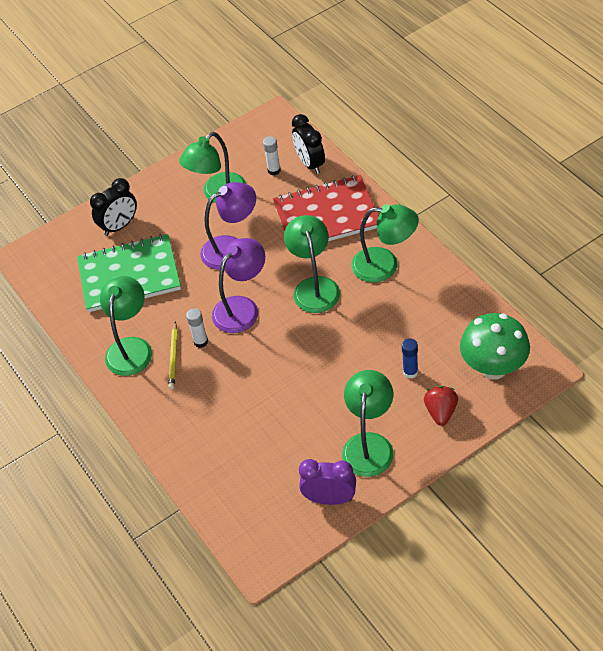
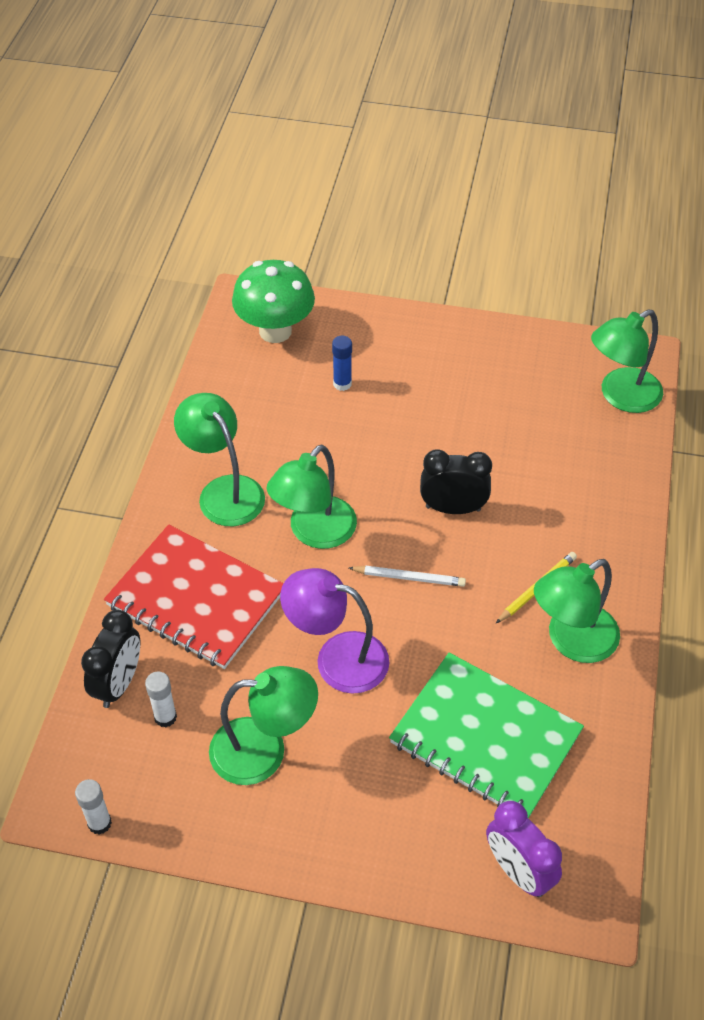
camera: 140 degrees left, 0 degrees up
black clock [90,178,137,236] -> black clock moved to [420,449,492,514]
white glue stick [186,308,208,348] -> white glue stick moved to [75,779,112,835]
purple lamp [212,238,265,333] -> white pencil [349,566,466,587]
purple clock [299,459,356,505] -> purple clock moved to [486,801,562,897]
green lamp [342,370,393,477] -> green lamp moved to [591,309,663,413]
red strawberry [424,386,458,426] -> none

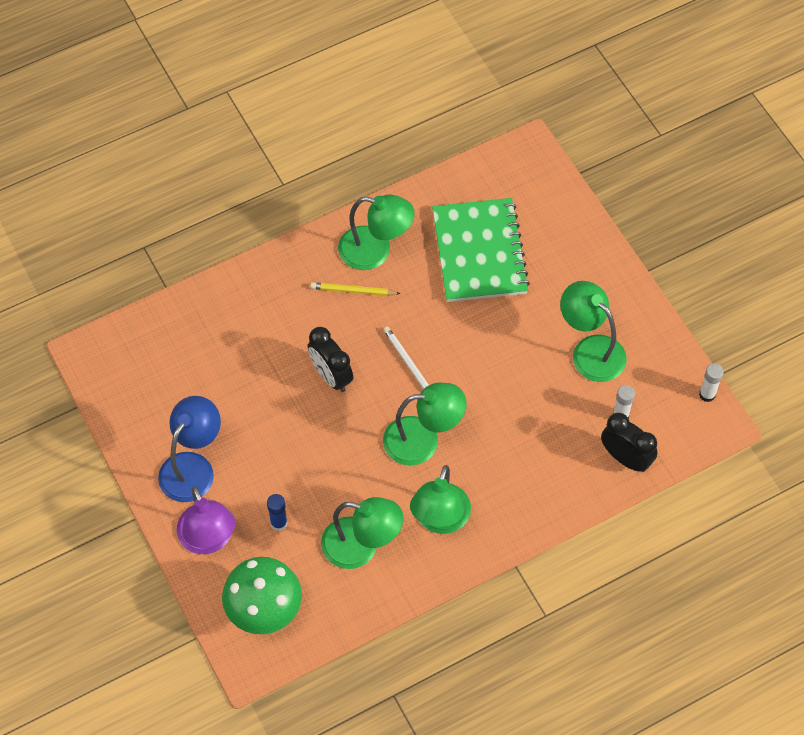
camera: 130 degrees left, 10 degrees up
black clock [81,610,140,708] -> black clock turned 60 degrees clockwise [601,413,657,472]
red notebook [104,524,284,669] -> none
purple lamp [280,568,389,694] -> purple lamp moved to [177,486,236,554]
purple clock [486,801,562,897] -> none
green lamp [591,309,663,413] -> green lamp moved to [321,497,403,569]
none -> blue lamp [158,396,221,502]

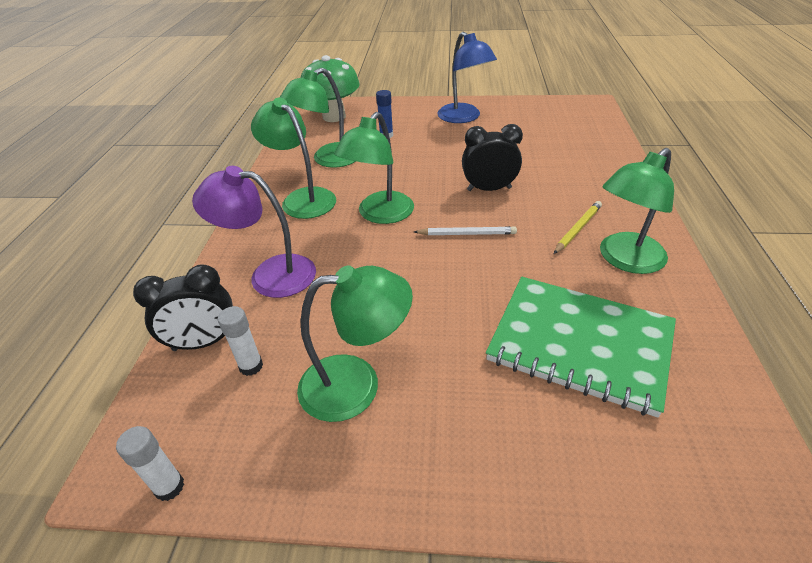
camera: 125 degrees right, 20 degrees down
purple lamp [177,486,236,554] -> purple lamp moved to [192,166,316,298]

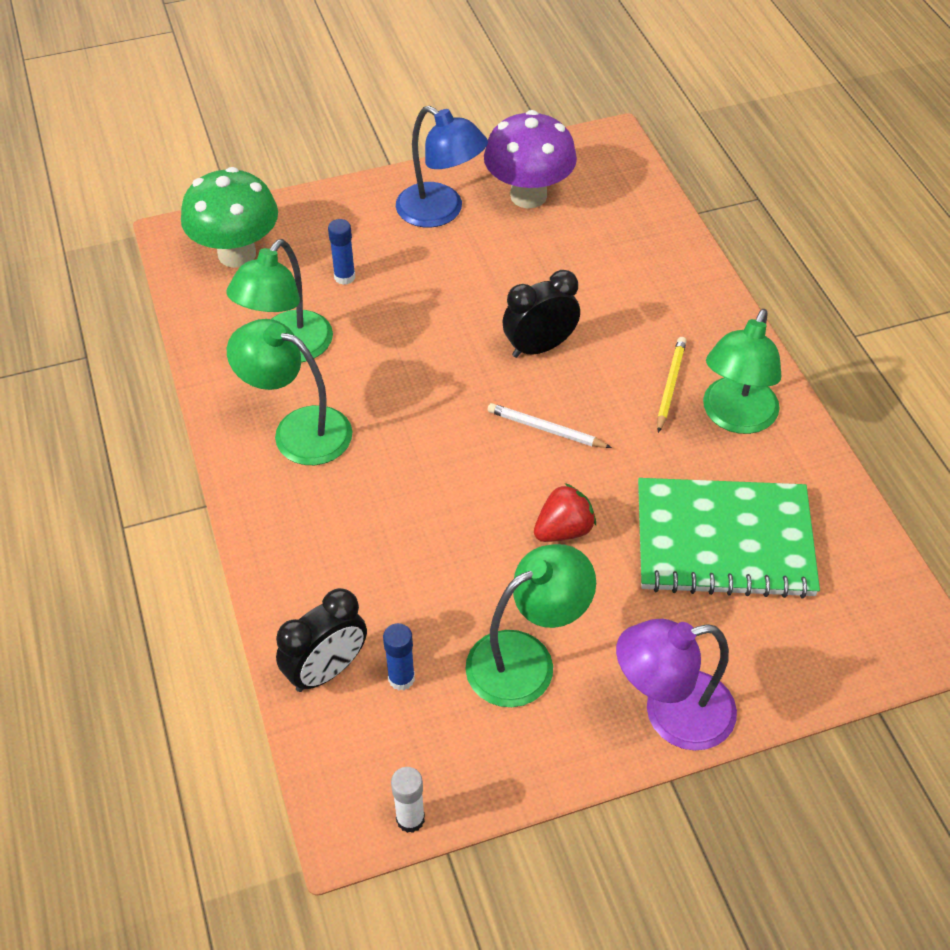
camera: 25 degrees left, 10 degrees up
purple lamp [192,166,316,298] -> purple lamp moved to [616,619,737,751]
white glue stick [218,306,263,376] -> blue glue stick [383,623,415,690]
green lamp [334,112,414,224] -> none
white pencil [414,226,517,235] -> white pencil turned 135 degrees counterclockwise [488,403,612,448]
none -> purple mushroom [484,110,577,208]
none -> red strawberry [534,483,596,542]

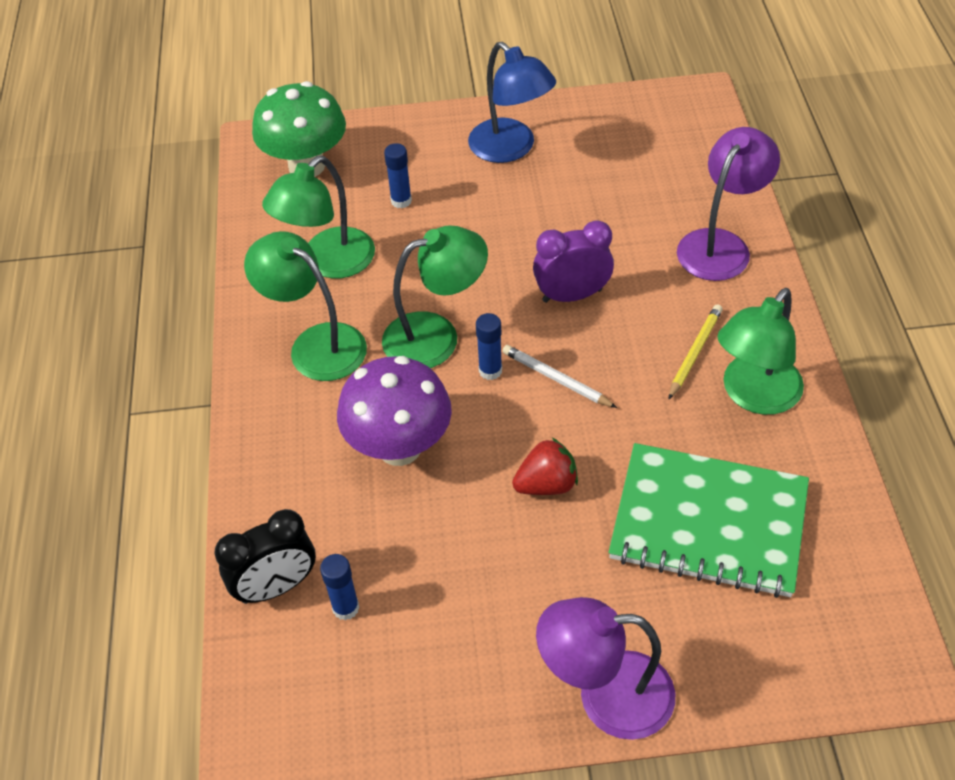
camera: 15 degrees right, 0 degrees up
white glue stick [391,767,425,833] -> none
green lamp [465,544,596,707] -> green lamp moved to [382,225,488,368]
purple mushroom [484,110,577,208] -> purple mushroom moved to [337,356,452,466]
black clock [502,270,580,358] -> purple clock [533,220,614,303]
none -> blue glue stick [476,313,502,380]
none -> purple lamp [677,127,780,281]

